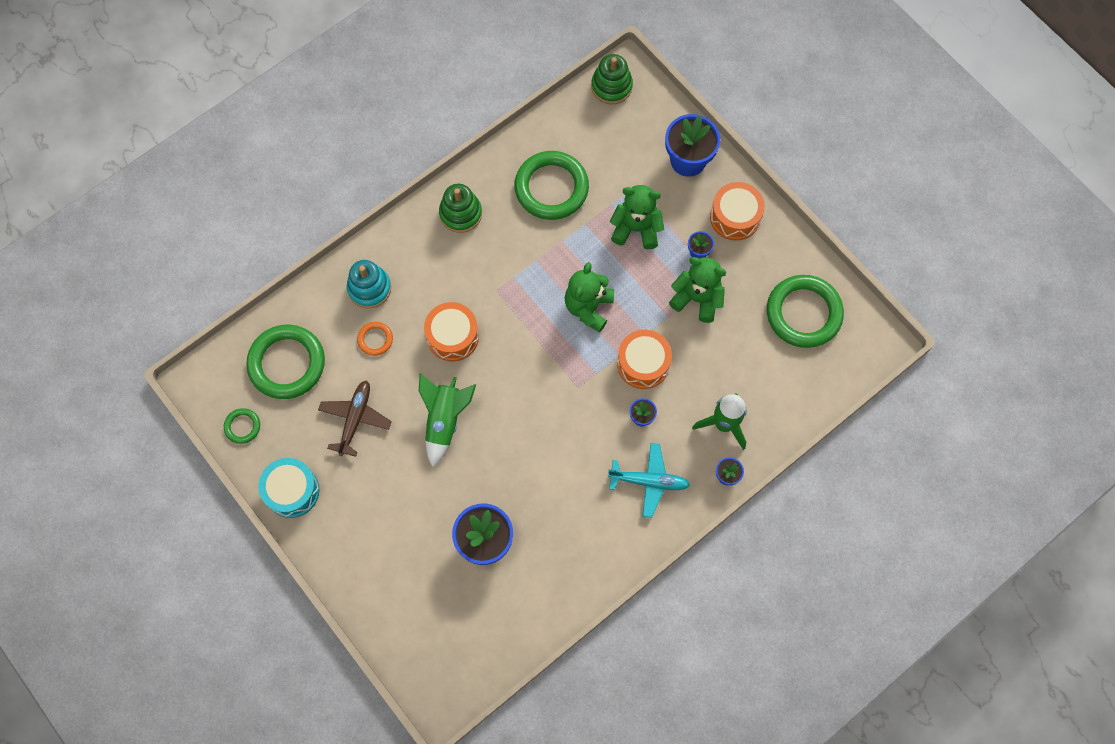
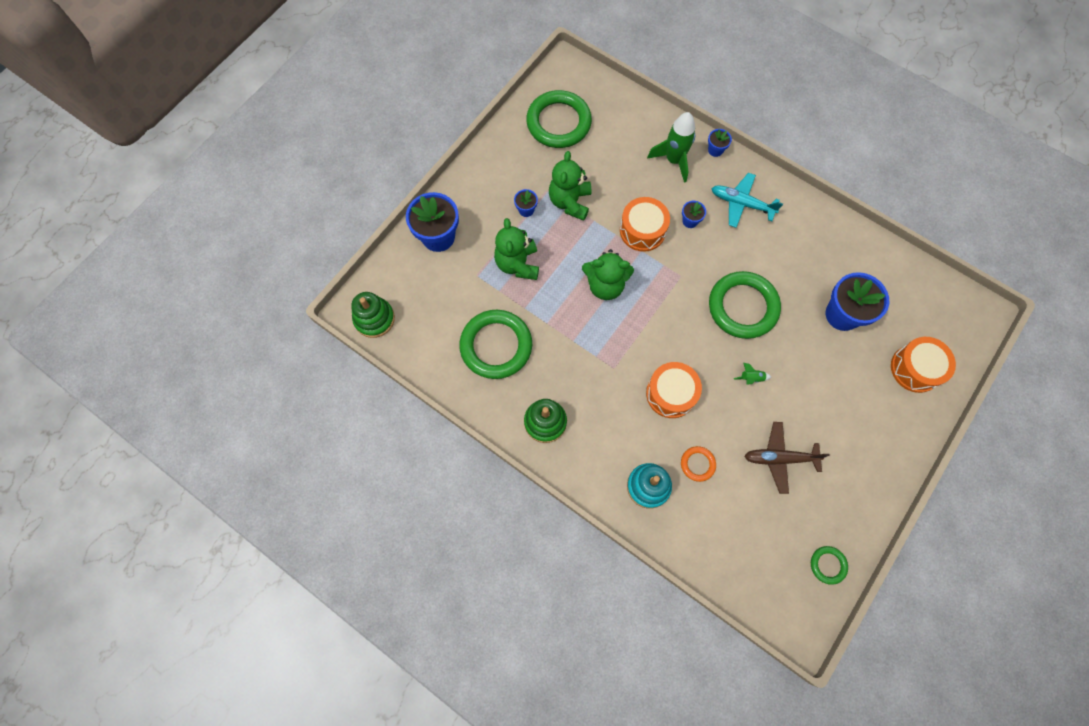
camera: 105 degrees left, 0 degrees up
green ring [246,325,325,399] -> green ring moved to [709,271,781,339]
turquoise drum [258,458,319,518] -> none
green rocket [419,373,476,467] -> green rocket [734,363,771,385], size x0.43
turquoise plane [608,443,690,518] -> turquoise plane turned 60 degrees counterclockwise [711,173,783,228]
orange drum [710,182,765,241] -> orange drum moved to [891,337,956,393]

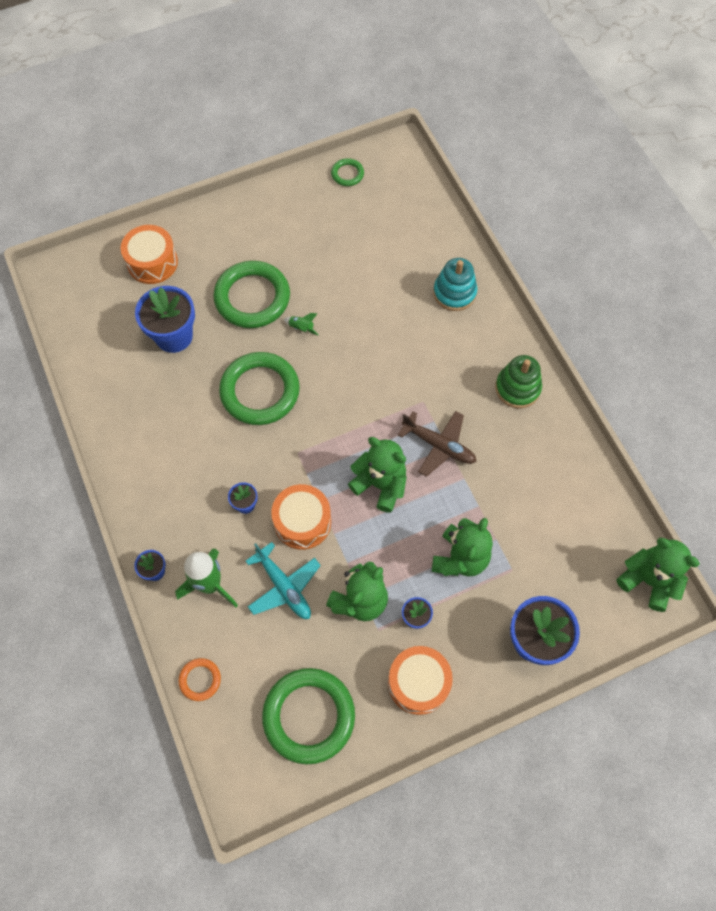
camera: 150 degrees left, 5 degrees down
green stacking toy [351,292,395,338] -> green teddy bear [616,538,700,612]
green ring [459,310,532,379] -> green ring moved to [213,261,290,328]
orange drum [646,362,702,418] -> orange drum moved to [388,646,453,715]
orange ring [681,446,716,482] -> orange ring moved to [179,658,221,701]
turquoise plane [711,173,783,228] -> turquoise plane moved to [246,542,321,619]
brown plane [744,422,830,494] -> brown plane moved to [398,411,477,477]

